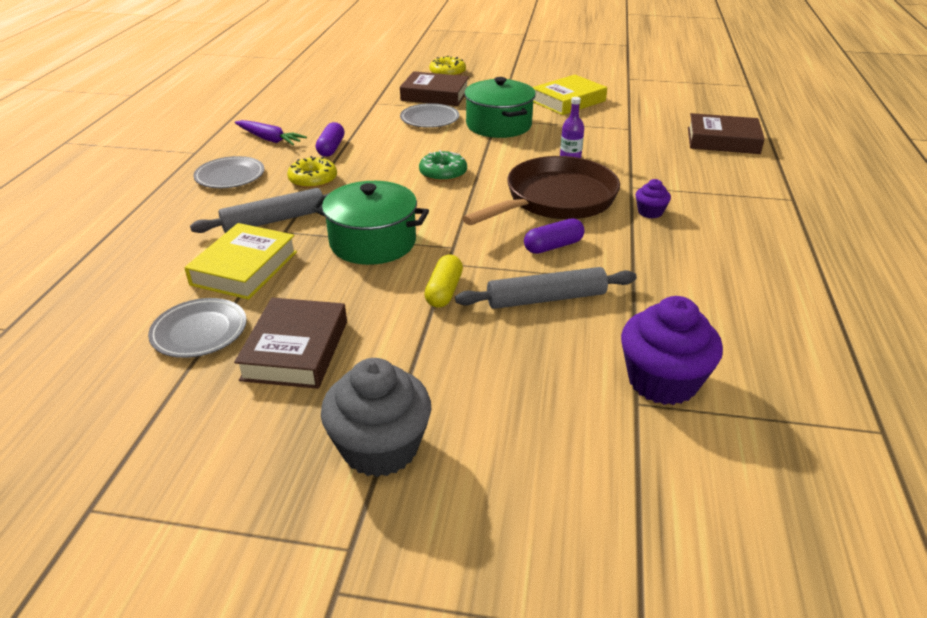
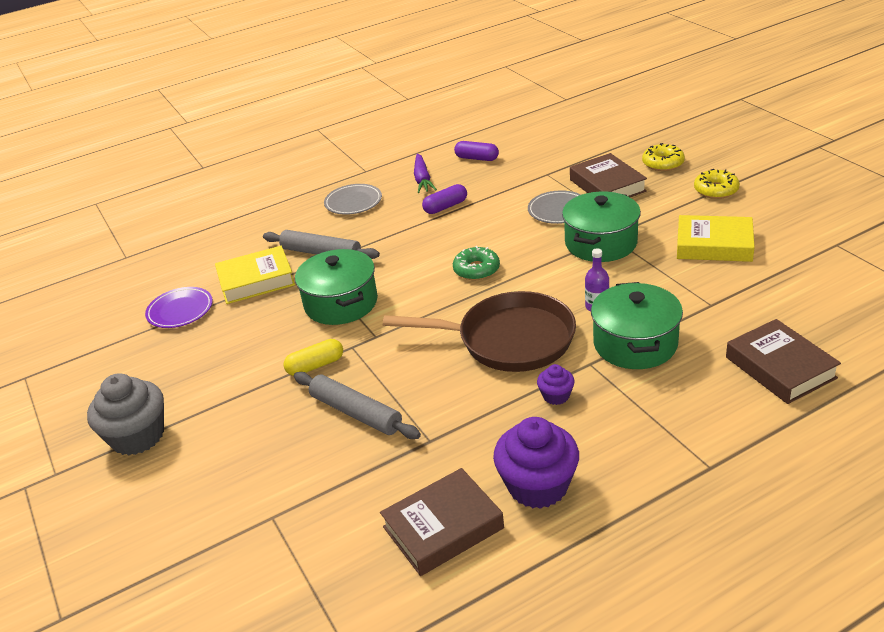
camera: 55 degrees right, 0 degrees up
grey plate [148,298,247,358] -> purple plate [145,287,213,328]
brown book [234,298,347,389] -> brown book moved to [380,468,504,576]
yellow donut [287,156,337,189] -> yellow donut moved to [694,169,740,199]
purple capsule [524,219,585,254] -> purple capsule moved to [454,141,499,161]
purple cupcake [621,296,723,405] -> purple cupcake moved to [493,417,579,509]
none -> green pot [591,282,683,369]

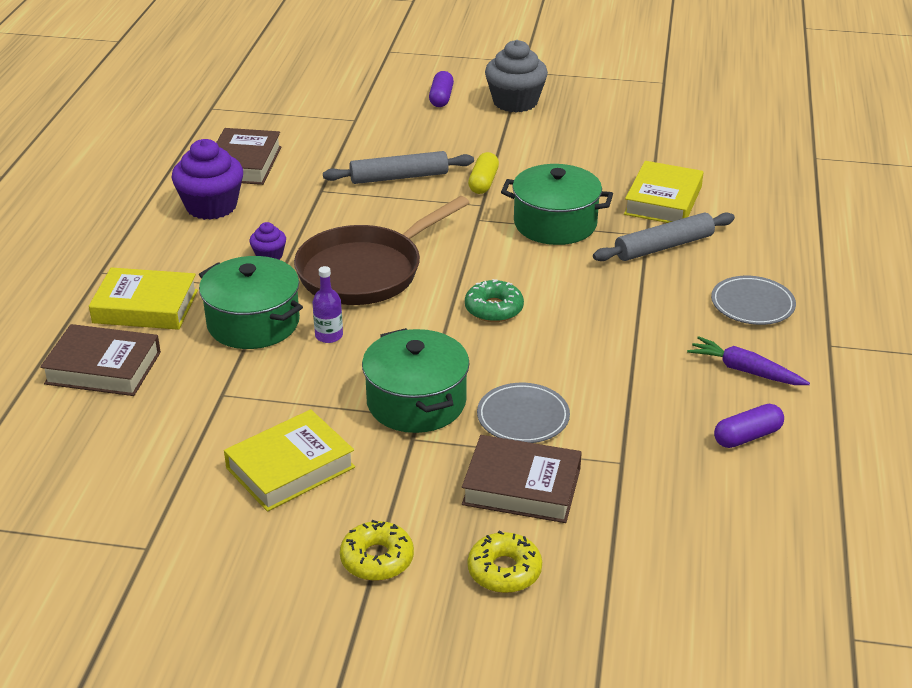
camera: 125 degrees right, 0 degrees up
purple plate [145,287,213,328] -> none
purple capsule [422,184,467,214] -> purple capsule moved to [429,71,454,107]
none -> yellow book [89,267,198,330]

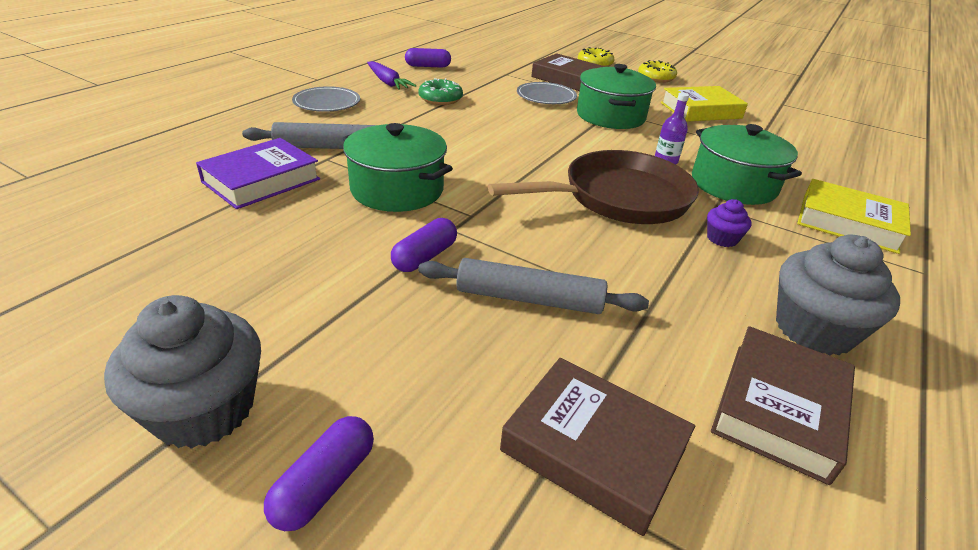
camera: 160 degrees left, 0 degrees up
brown book [40,324,161,396] -> brown book moved to [500,358,695,536]
purple cupcake [172,139,243,220] -> grey cupcake [776,234,900,355]
green donut [465,279,524,322] -> green donut moved to [418,78,463,105]
yellow capsule [468,152,499,194] -> purple capsule [391,218,457,272]
yellow book [624,161,703,223] -> purple book [196,138,320,209]

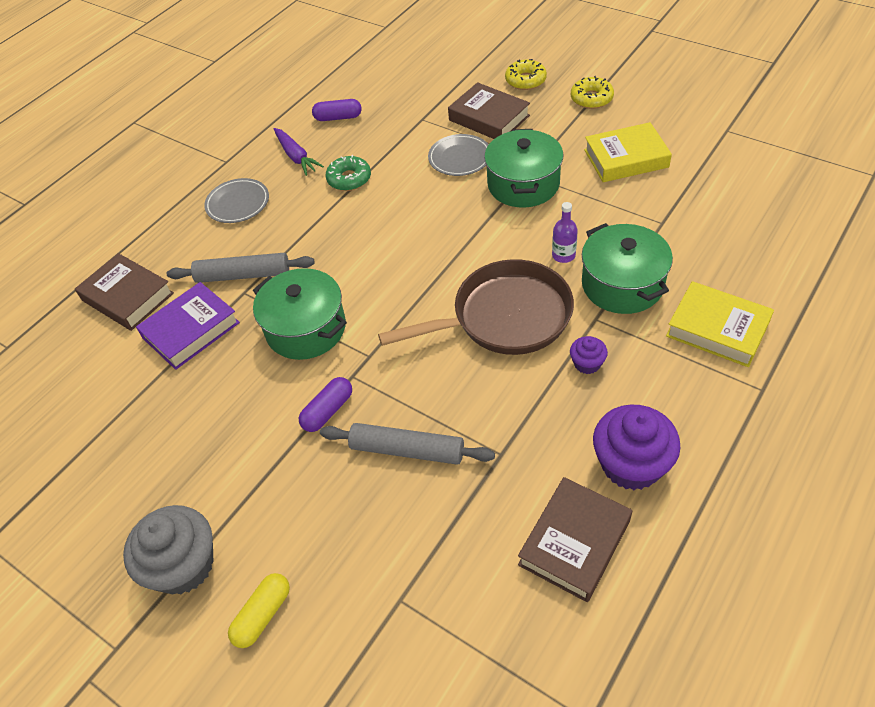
camera: 10 degrees right, 15 degrees up
purple capsule [264,416,374,531] -> yellow capsule [228,573,290,648]
brown book [500,358,695,536] -> brown book moved to [75,253,174,331]
grey cupcake [776,234,900,355] -> purple cupcake [593,404,680,490]

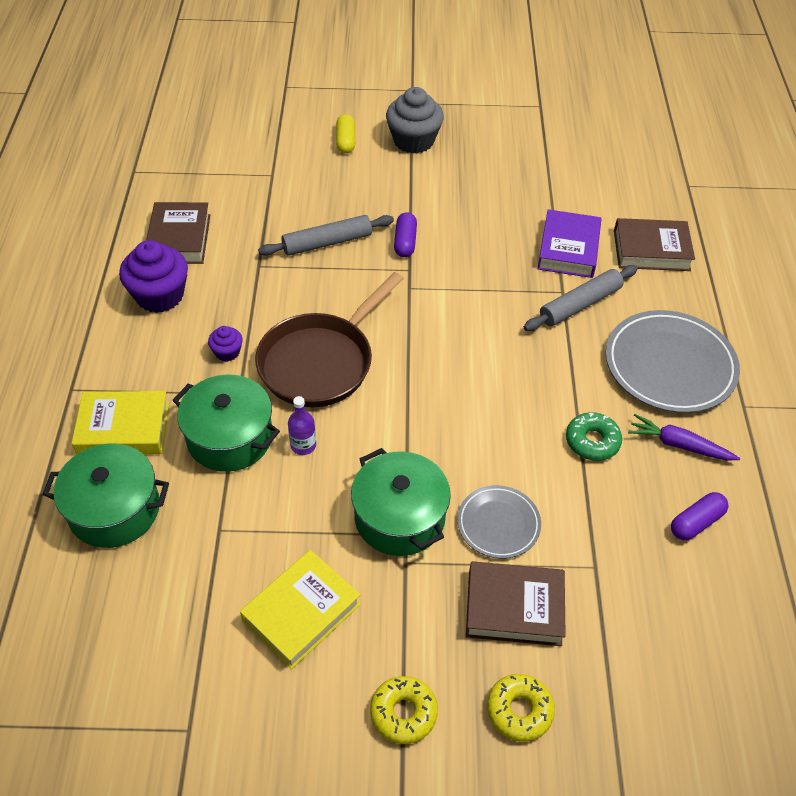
camera: 140 degrees right, 0 degrees up
grey plate [204,178,269,223] -> grey plate [606,310,740,413], size x1.79
green pot [253,268,347,360] -> green pot moved to [42,444,169,548]

